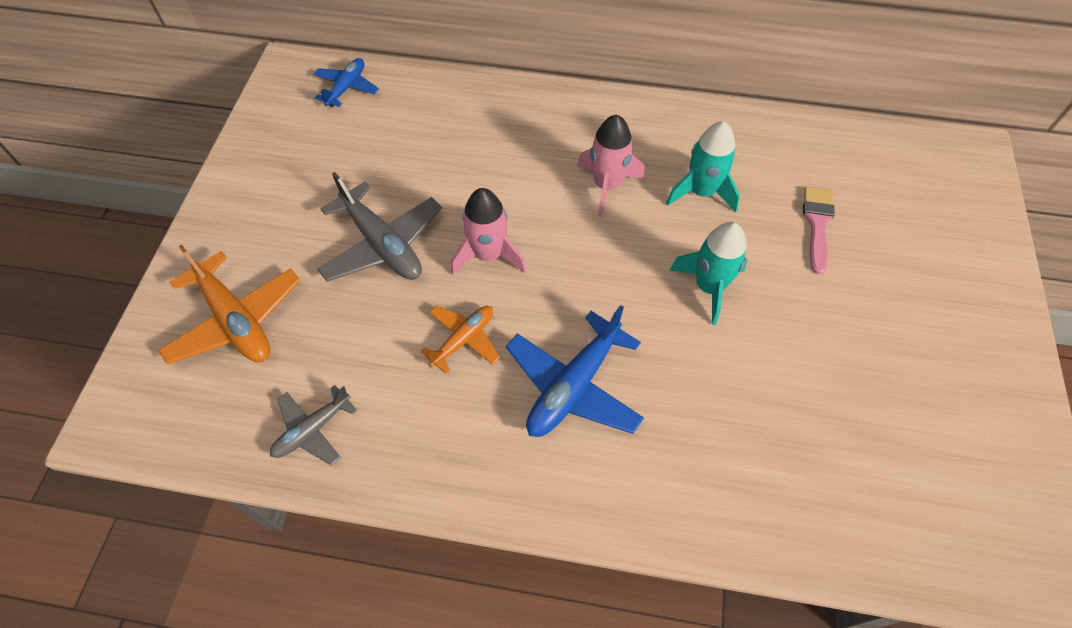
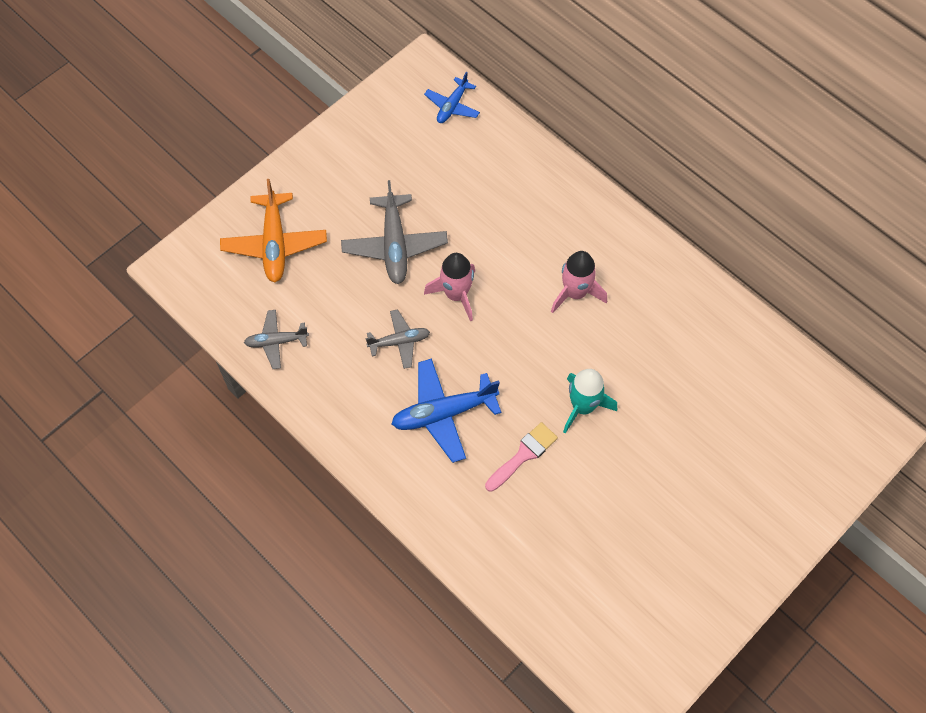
camera: 35 degrees right, 5 degrees up
blue plane [314,58,379,107] -> blue plane turned 150 degrees clockwise [424,72,480,123]
orange plane [420,306,500,374] -> grey plane [366,309,430,369]
turquoise rocket [666,121,740,212] -> none
pink brush [803,186,835,275] -> pink brush moved to [485,422,558,492]

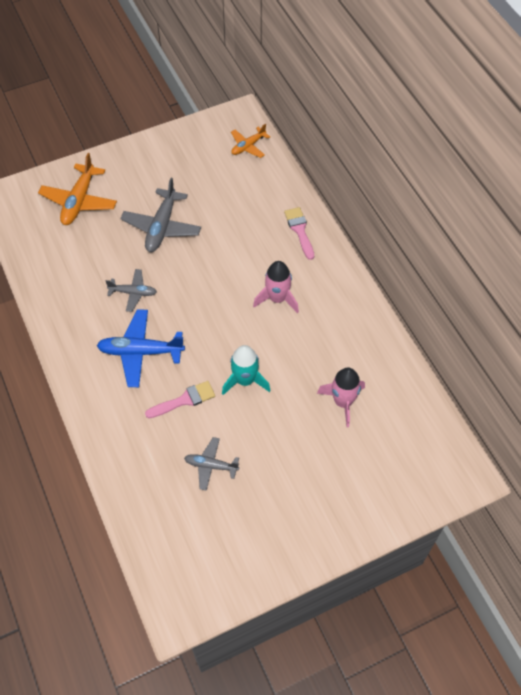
camera: 20 degrees right, 5 degrees down
grey plane [244,310,309,369] -> grey plane moved to [184,437,239,491]
blue plane [424,72,480,123] -> orange plane [231,124,270,158]
pink rocket [424,253,475,321] -> pink rocket moved to [317,368,365,427]
none -> pink brush [284,207,314,260]

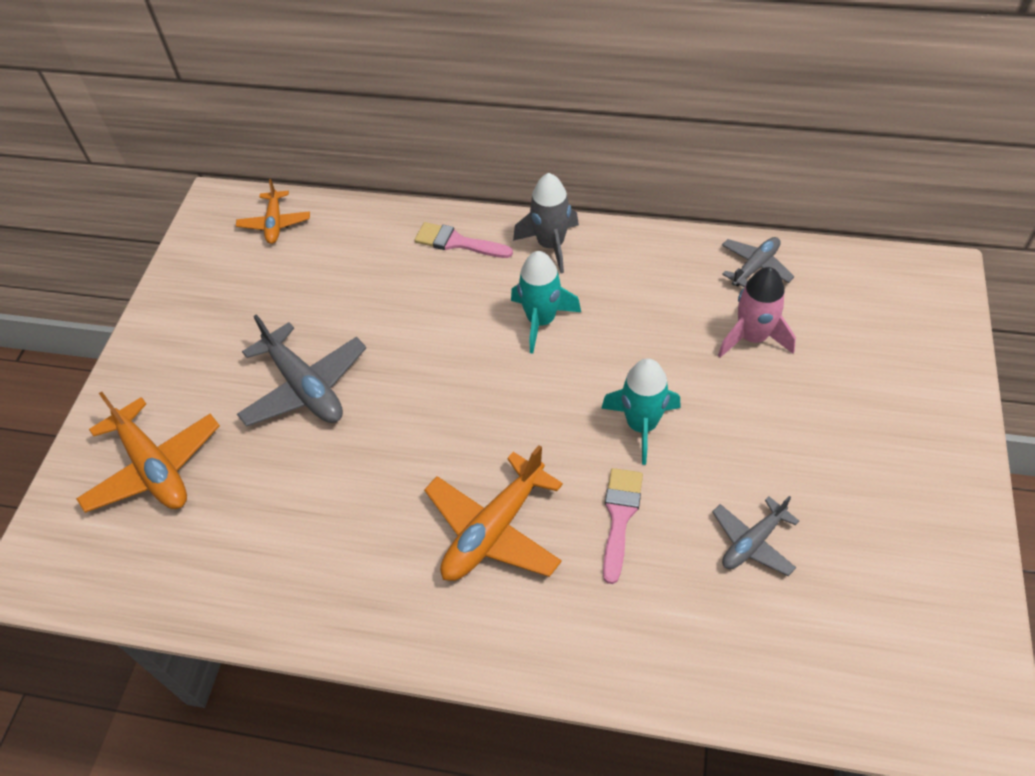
camera: 50 degrees left, 5 degrees down
blue plane [97,309,185,387] -> orange plane [424,445,563,581]
grey plane [106,269,157,312] -> grey plane moved to [722,237,795,288]
pink rocket [253,261,299,313] -> turquoise rocket [511,251,581,354]
none -> grey rocket [513,173,579,273]

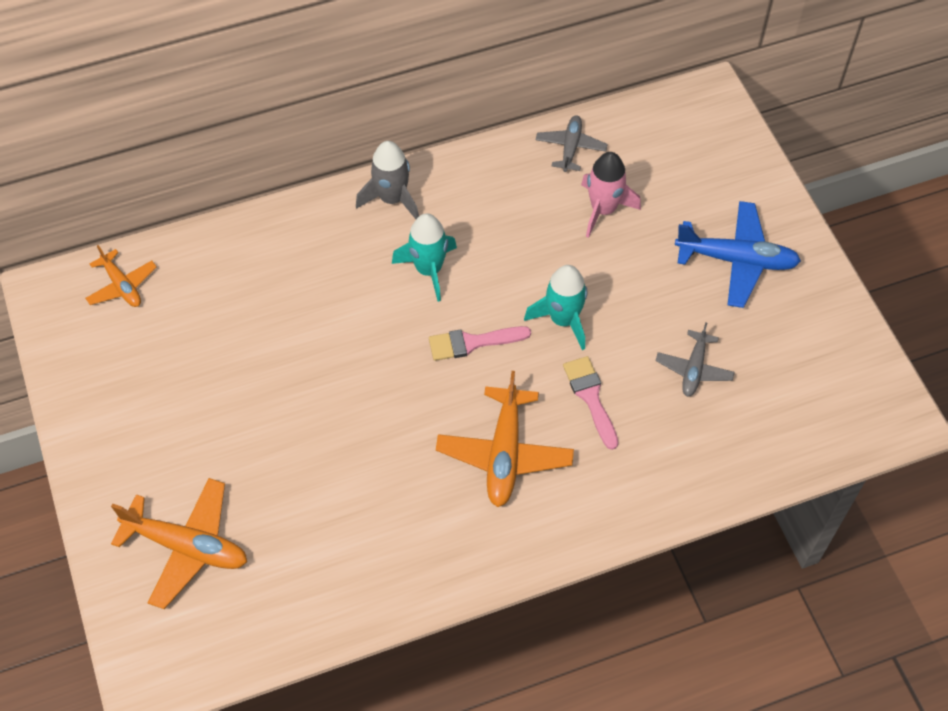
camera: 35 degrees left, 5 degrees up
grey plane [237,315,366,427] -> none
pink brush [415,222,513,258] -> pink brush moved to [429,326,531,361]
none -> blue plane [675,201,801,308]

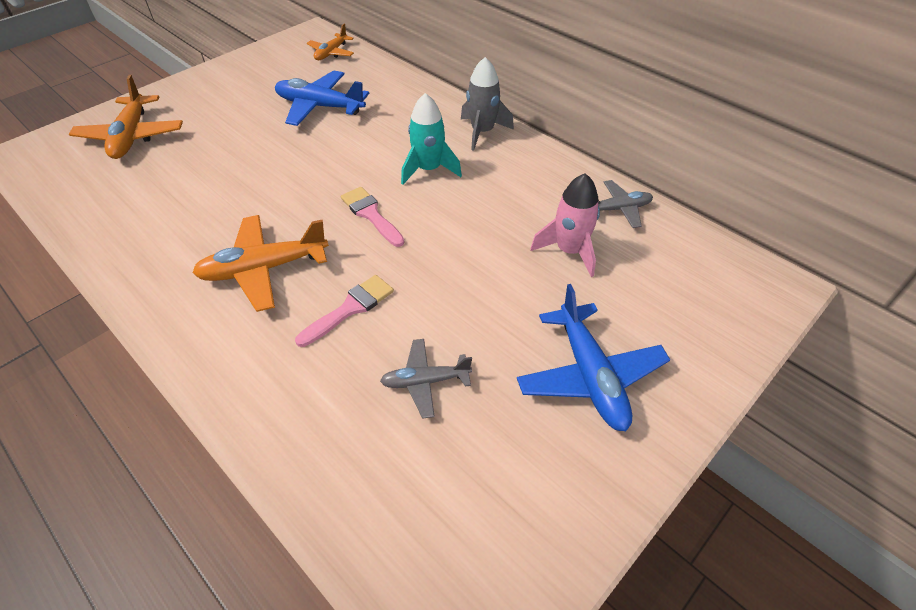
camera: 65 degrees right, 10 degrees down
turquoise rocket [524,265,587,350] -> none
none -> blue plane [275,70,370,126]

